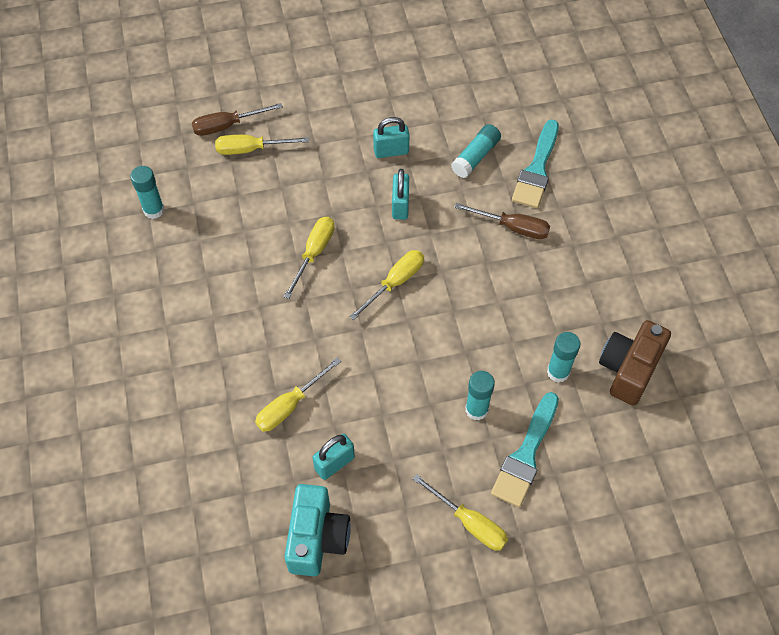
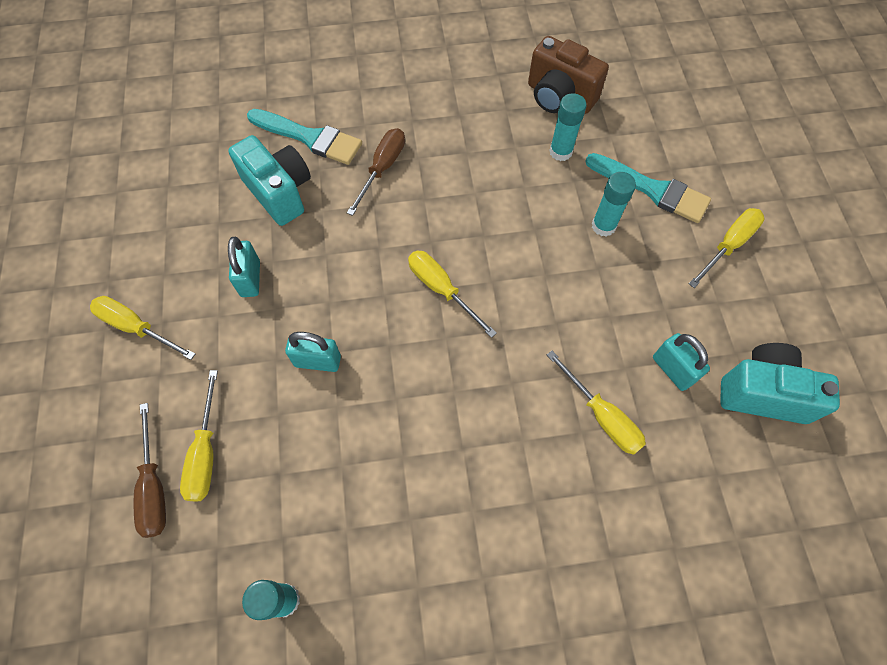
camera: 85 degrees left, 5 degrees up
yellow screwdriver [284,217,335,299] -> yellow screwdriver moved to [90,296,195,360]
turquoise padlock [392,169,409,220] -> turquoise padlock moved to [285,332,341,372]
turquoise glue stick [451,124,501,178] -> turquoise camera [228,135,311,226]

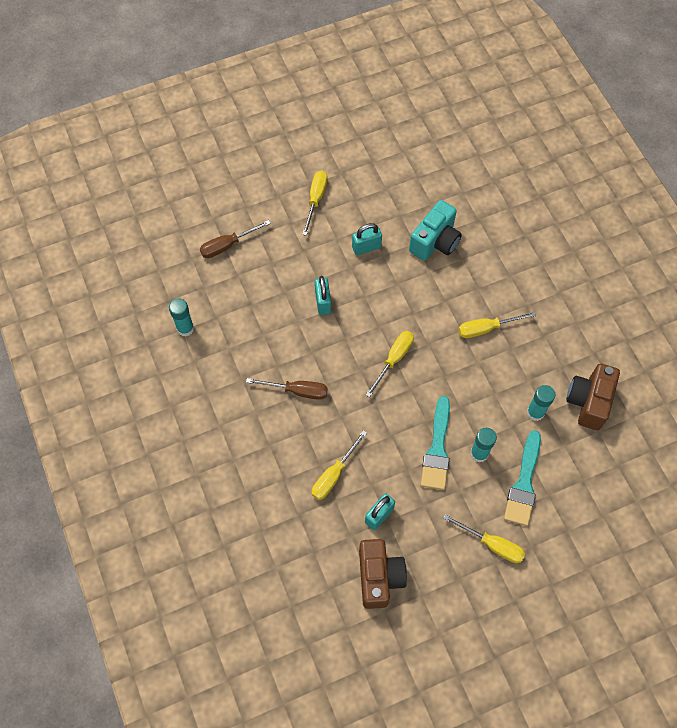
camera: 75 degrees right, 0 degrees up
yellow screwdriver [180,370,218,502] -> yellow screwdriver moved to [458,312,536,338]
turquoise brush [247,109,362,165] -> turquoise brush moved to [421,396,450,490]
brown screwdriver [347,128,405,216] -> brown screwdriver moved to [246,378,328,400]
turquoise camera [720,343,840,424] -> brown camera [359,539,407,609]

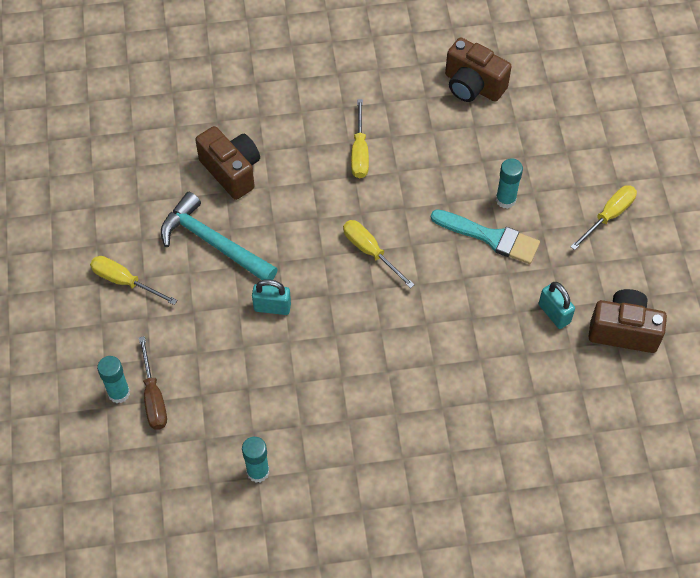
camera: 75 degrees left, 5 degrees down
brown screwdriver [246,378,328,400] -> none
yellow screwdriver [312,430,367,500] -> none
turquoise padlock [352,223,382,255] -> turquoise hammer [161,192,278,280]
turquoise camera [409,200,462,261] -> brown camera [195,126,260,200]
turquoise brush [504,430,541,526] -> none
turquoise glue stick [527,385,555,421] -> turquoise glue stick moved to [97,356,130,403]

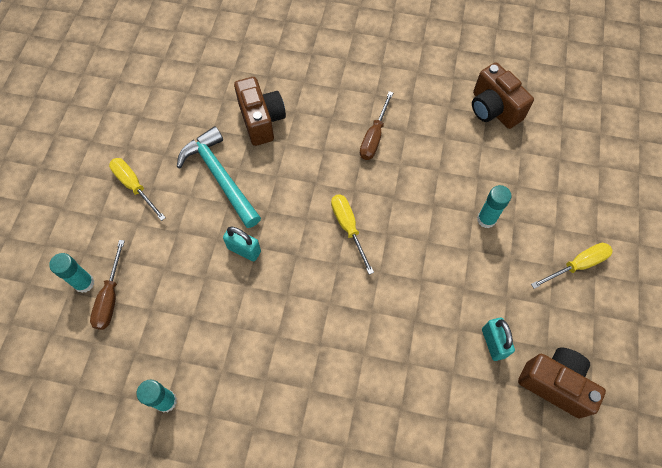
camera: 20 degrees right, 5 degrees up
yellow screwdriver [351,99,369,178] -> brown screwdriver [360,91,393,160]
turquoise brush [431,209,540,264] -> none

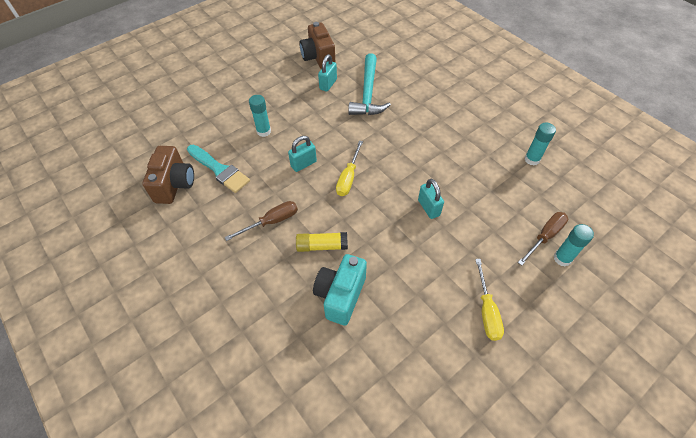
camera: 140 degrees left, 10 degrees down
turquoise hammer [177,126,261,228] -> turquoise hammer moved to [348,53,391,115]
brown camera [234,77,286,146] -> turquoise camera [313,254,367,326]
yellow screwdriver [531,243,613,289] -> none
none -> turquoise brush [187,145,250,193]
none -> turquoise padlock [288,136,317,172]
none -> yellow glue stick [296,232,348,252]

